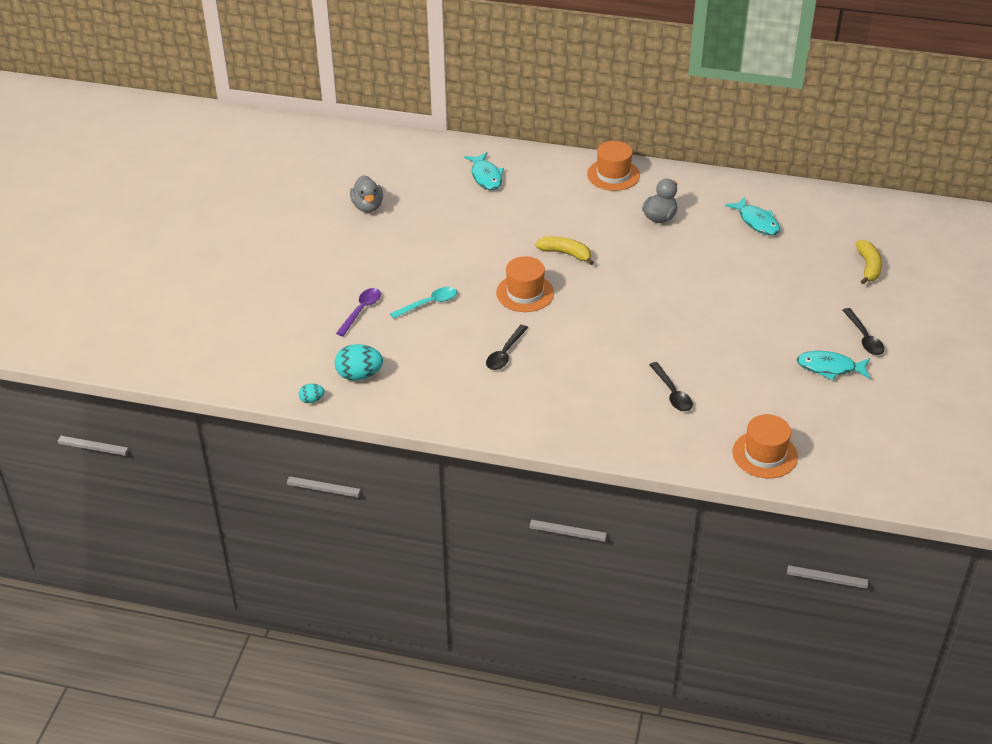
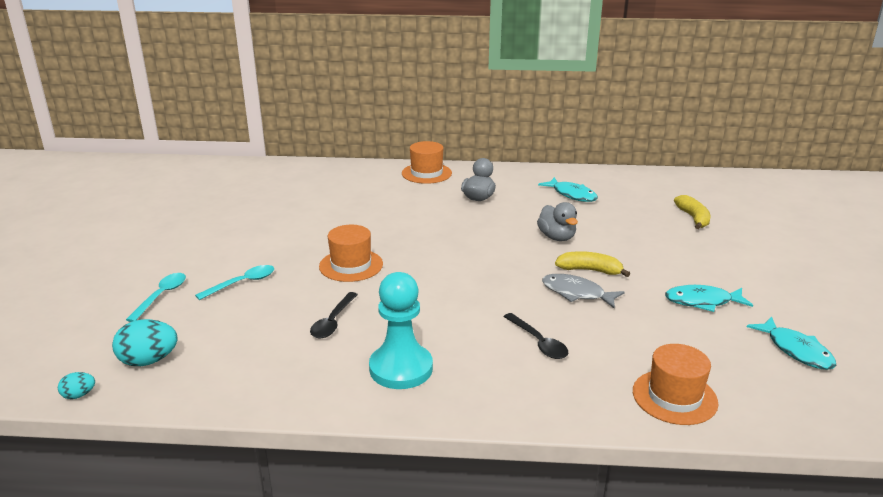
camera: 10 degrees left, 15 degrees down
purple spoon [336,288,381,336] -> turquoise spoon [126,273,186,322]
grey duck [350,175,383,212] -> grey duck moved to [537,202,578,241]
turquoise fish [464,152,504,190] -> turquoise fish moved to [747,316,836,370]
yellow banana [535,236,594,265] -> yellow banana moved to [555,251,630,277]
black spoon [843,308,884,355] -> none
none -> turquoise pawn [369,272,433,389]
none -> grey fish [542,274,624,309]

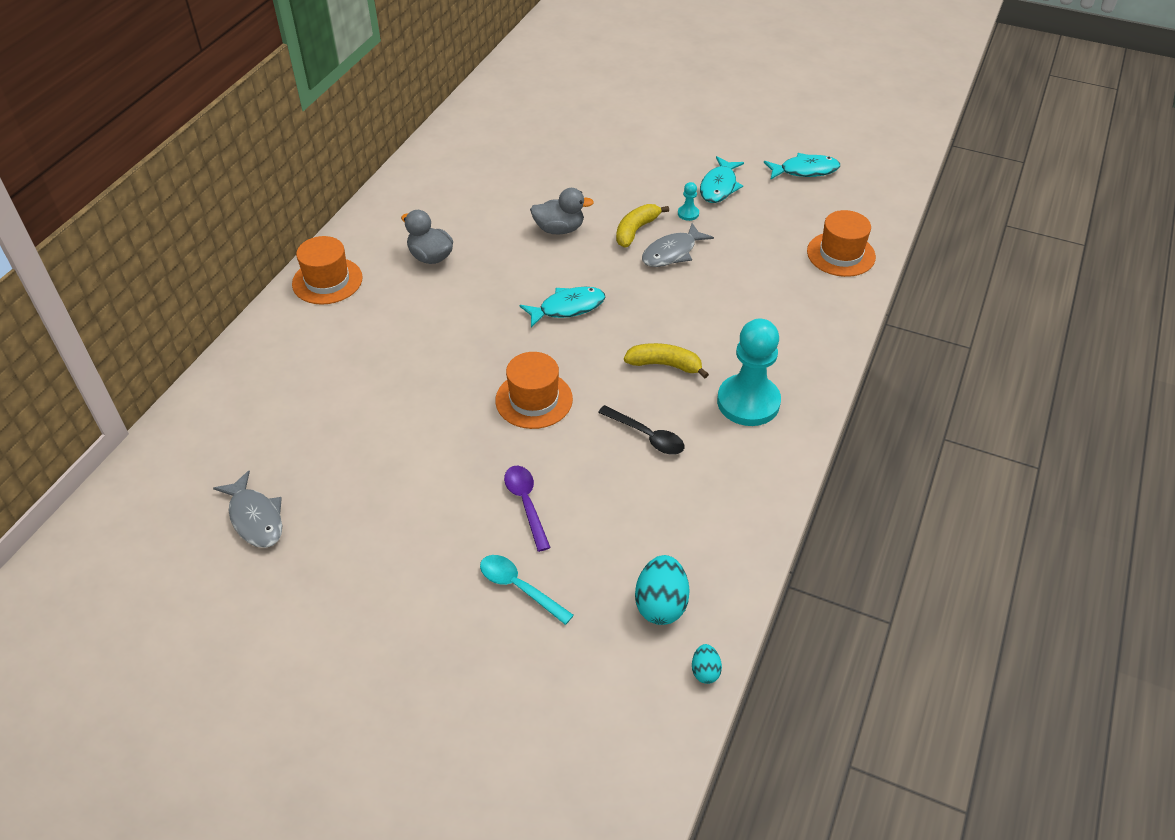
camera: 70 degrees left, 20 degrees up
turquoise spoon [195,265,274,300] -> purple spoon [504,466,551,552]
black spoon [504,313,568,359] -> none
turquoise fish [538,177,598,202] -> turquoise fish moved to [520,287,605,328]
yellow banana [674,195,710,229] -> yellow banana moved to [624,343,709,378]
none -> grey fish [213,471,282,548]
none -> turquoise pawn [678,182,699,221]

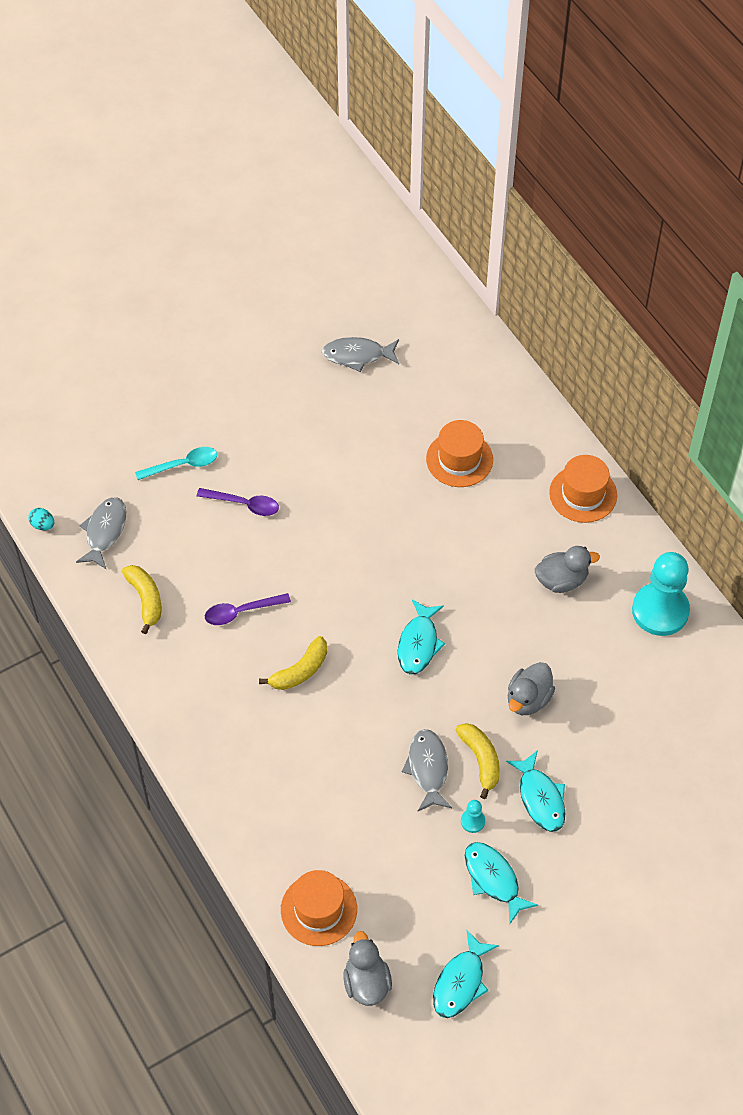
camera: 125 degrees right, 10 degrees up
orange hat [495,352,573,429] -> orange hat moved to [426,420,493,487]
black spoon [598,405,684,455] -> purple spoon [205,593,291,625]
turquoise egg [635,555,690,625] -> grey fish [76,497,126,570]
turquoise pawn [717,318,781,426] -> turquoise pawn moved to [632,552,690,636]
none -> yellow banana [122,565,162,634]
none -> grey duck [343,931,392,1006]
none -> turquoise fish [506,750,566,832]

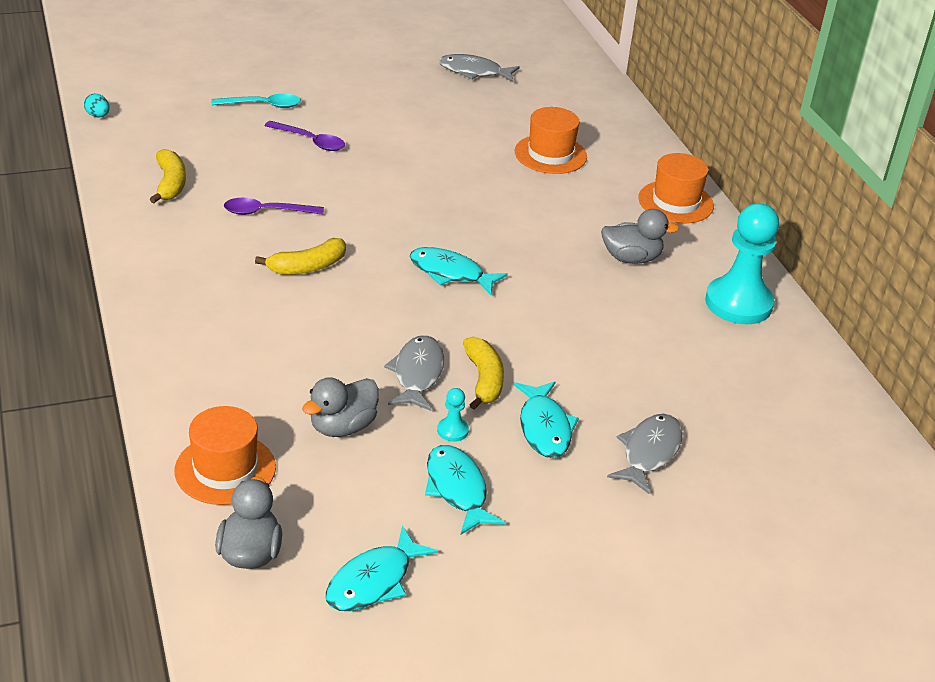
camera: 10 degrees right, 20 degrees down
grey fish [76,497,126,570] -> grey fish moved to [607,414,683,494]
turquoise fish [398,599,445,674] -> turquoise fish turned 90 degrees clockwise [410,247,508,295]
grey duck [508,662,555,715] -> grey duck moved to [302,377,379,437]

